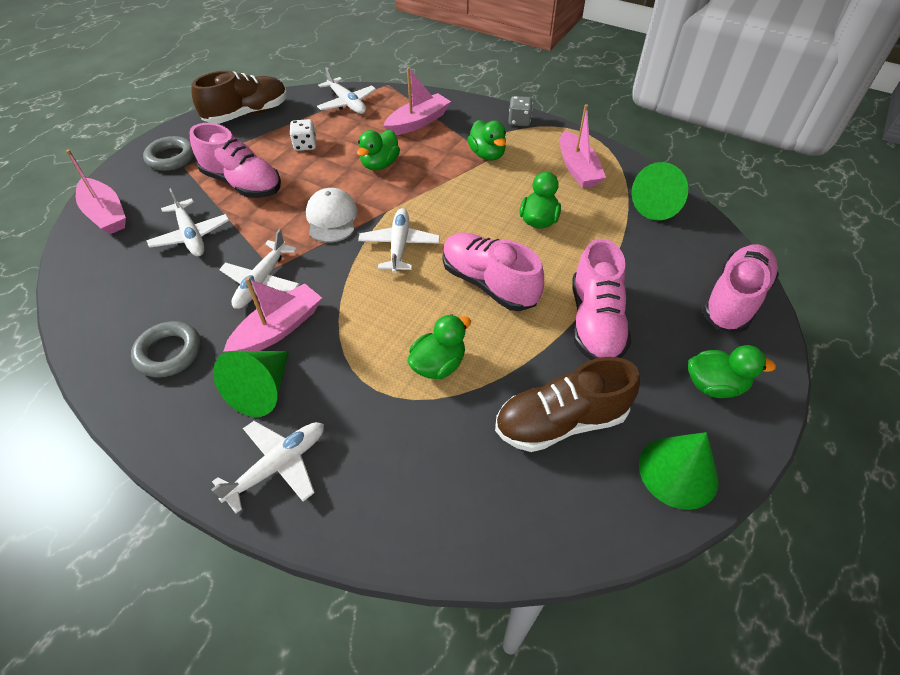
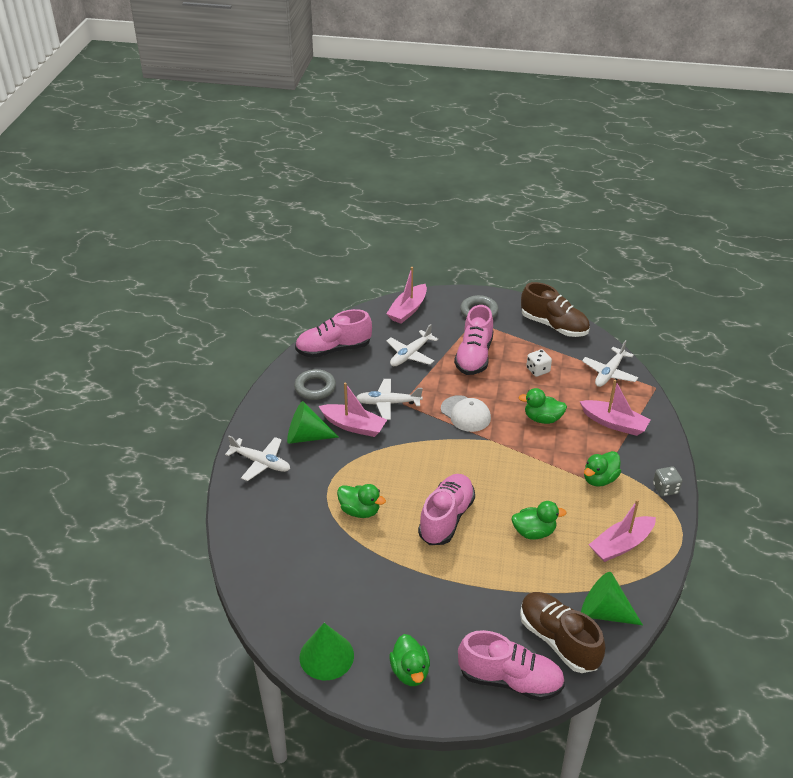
camera: 70 degrees right, 10 degrees down
white cap [306,188,358,243] -> white cap turned 75 degrees clockwise [441,395,491,432]
white plane [358,208,440,273] -> none
brown shoe [495,357,640,452] -> brown shoe moved to [520,592,605,673]
pink shoe [572,238,631,360] -> pink shoe moved to [295,309,372,358]

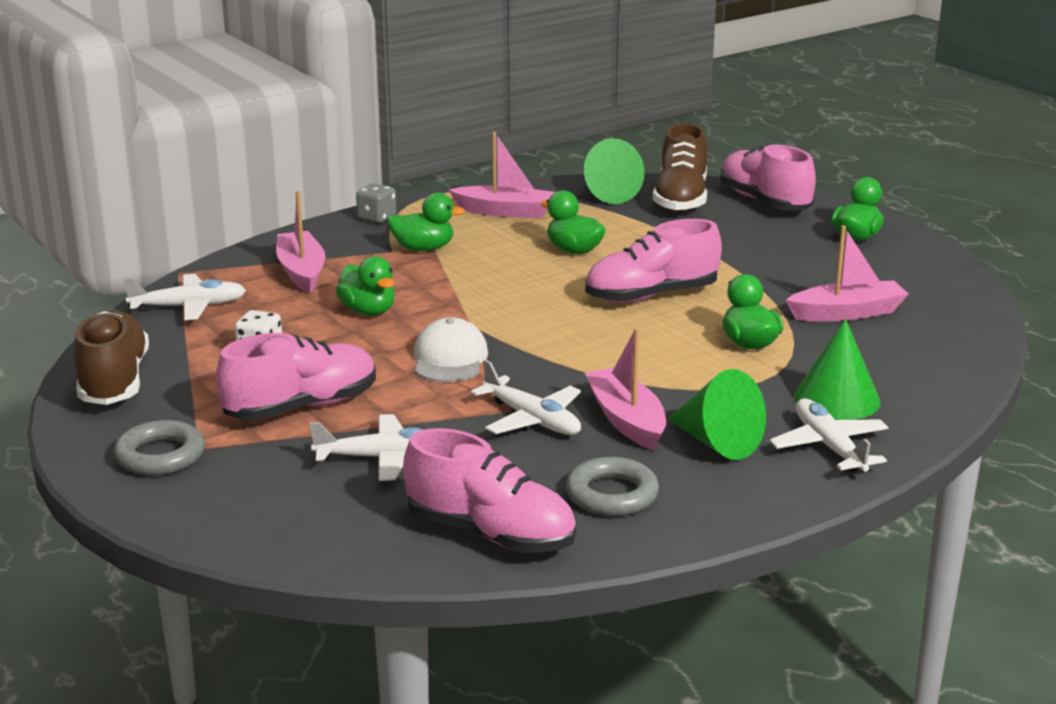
camera: 135 degrees left, 15 degrees down
green cone [300,623,354,680] -> green cone moved to [794,319,881,420]
pink boat [386,267,427,324] -> pink boat moved to [786,225,908,321]

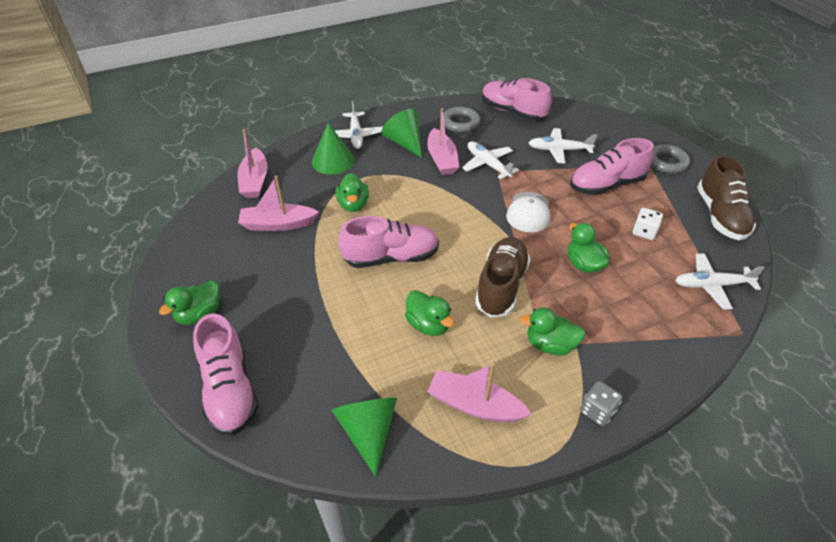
camera: 170 degrees left, 20 degrees up
pink boat [276,191,325,293] -> pink boat moved to [237,129,267,198]
brown shoe [653,123,707,212] -> brown shoe moved to [475,237,530,317]

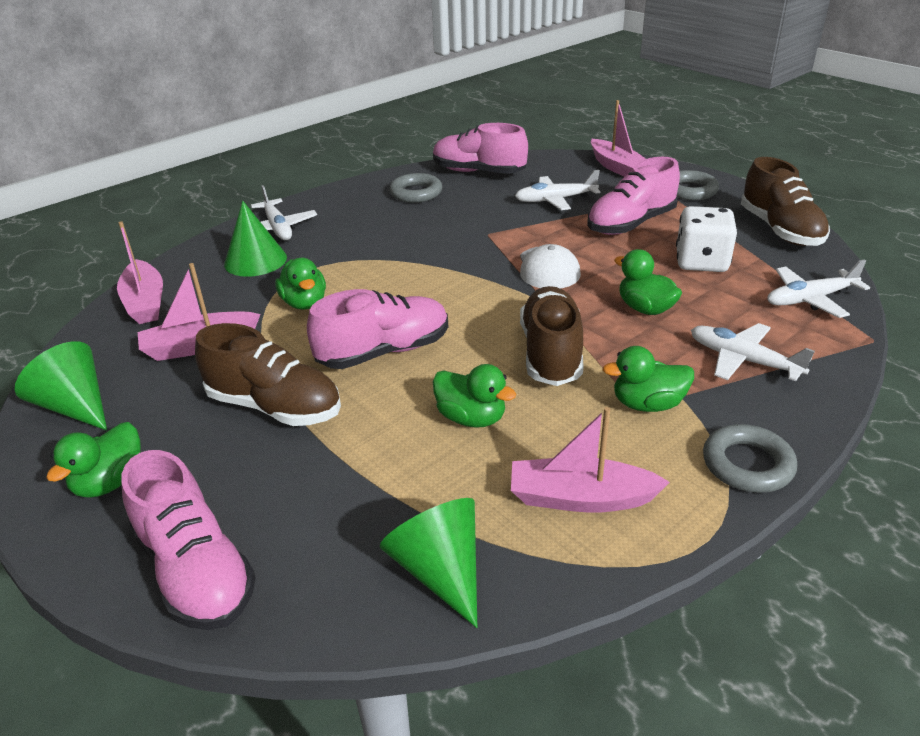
camera: 15 degrees left, 10 degrees down
green cone [381,109,422,158] -> green cone moved to [15,341,107,431]
pink boat [427,108,459,175] -> pink boat moved to [591,100,646,177]
white plane [462,141,519,179] -> white plane moved to [691,323,815,381]
grey dice [580,381,623,426] -> grey ring [703,424,797,493]
white dice [632,208,663,240] -> white dice [676,206,737,272], size x1.70
none -> brown shoe [195,323,341,426]

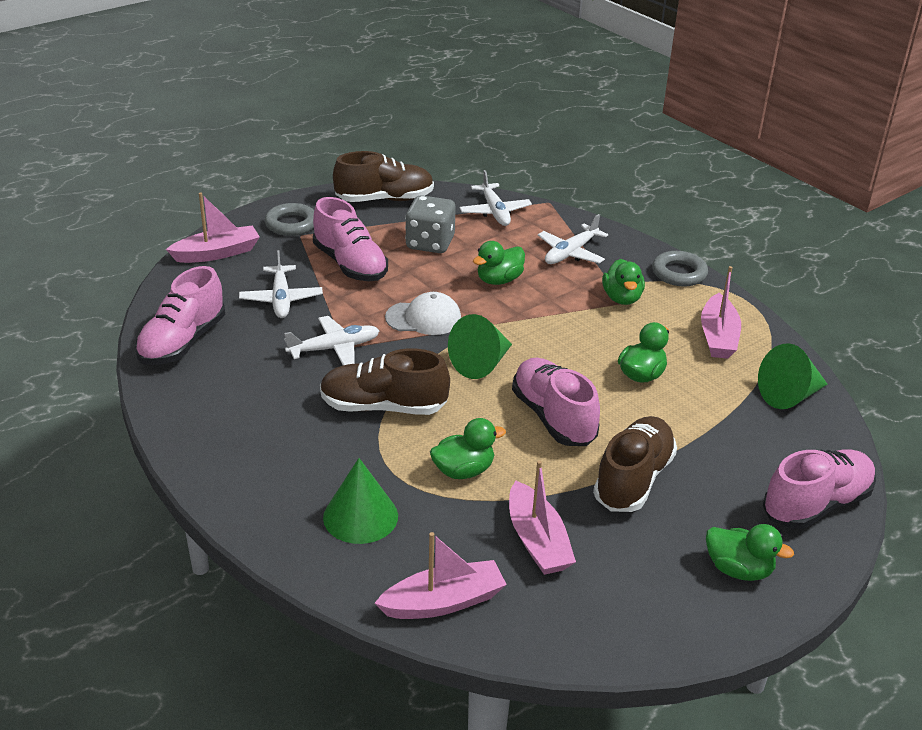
camera: 90 degrees left, 0 degrees up
green cone [15,341,107,431] -> green cone moved to [448,314,512,379]
white plane [251,185,317,240] -> white plane moved to [284,316,380,365]
grey ring [389,173,442,203] -> none
brown shoe [520,286,584,386] -> brown shoe moved to [320,349,450,415]
white dice [676,206,737,272] -> grey dice [405,195,456,253]

